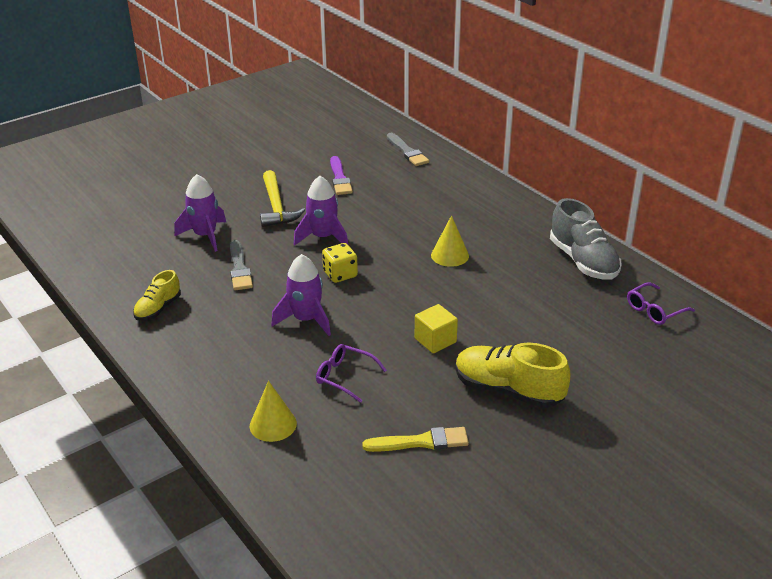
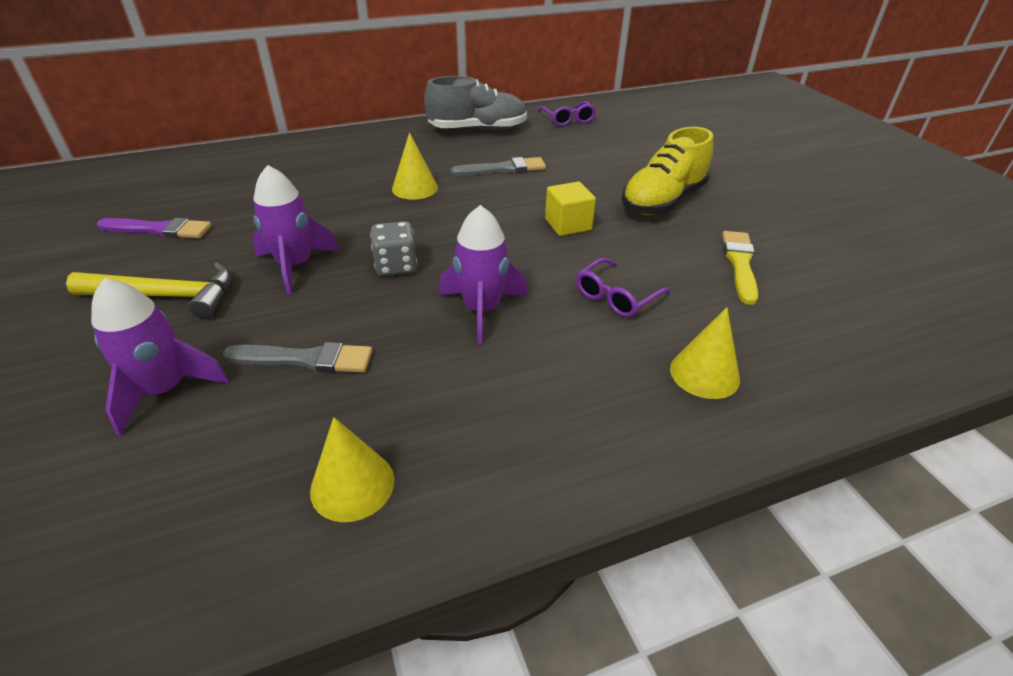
camera: 75 degrees left, 5 degrees up
yellow shoe [133,270,181,321] -> yellow cone [310,417,394,522]
yellow dice [322,243,358,283] -> grey dice [370,221,417,276]
grey brush [387,133,429,166] -> grey brush moved to [450,157,546,176]

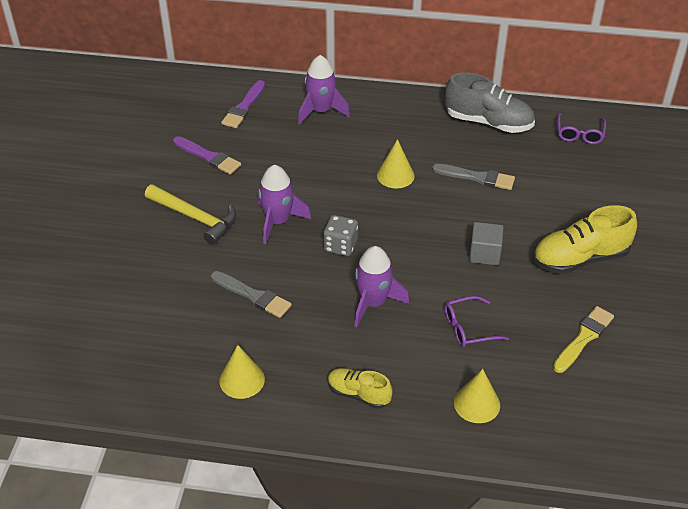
camera: 30 degrees right, 5 degrees up
purple rocket [91,278,229,436] -> purple rocket moved to [298,55,350,125]
yellow cube [545,182,596,236] -> grey cube [469,222,504,265]
none -> purple brush [221,80,265,128]
none -> yellow shoe [328,368,393,409]

